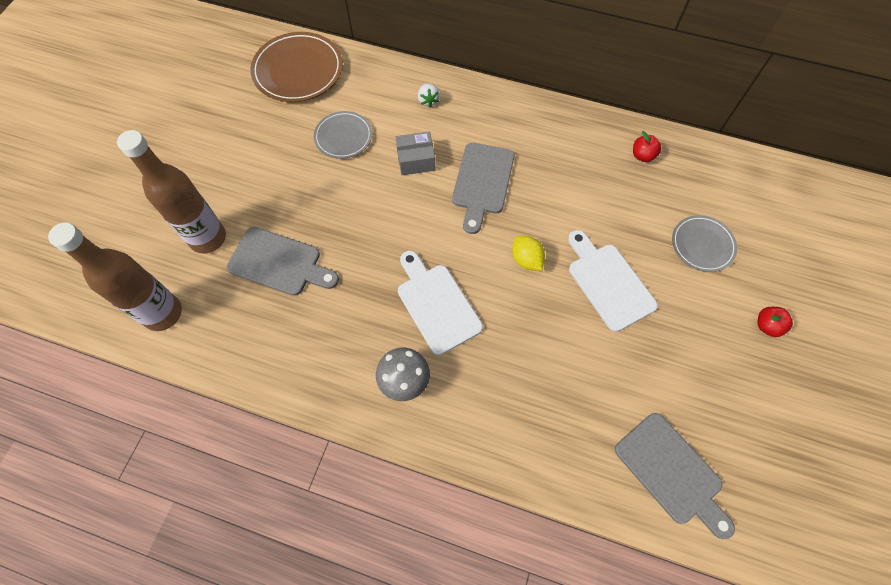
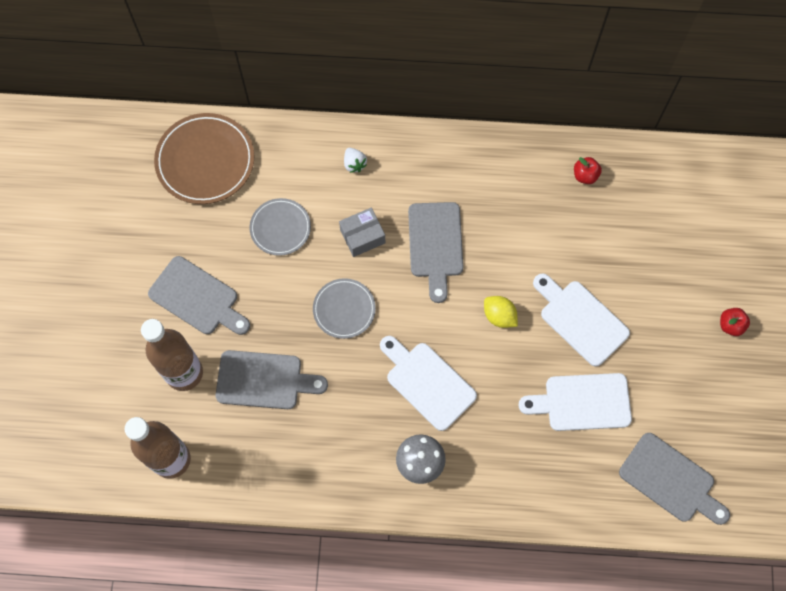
camera: 15 degrees left, 5 degrees up
grey plate [672,215,737,272] -> grey plate moved to [313,278,376,339]
none -> grey cutting board [148,256,250,335]
none -> white cutting board [518,373,632,431]

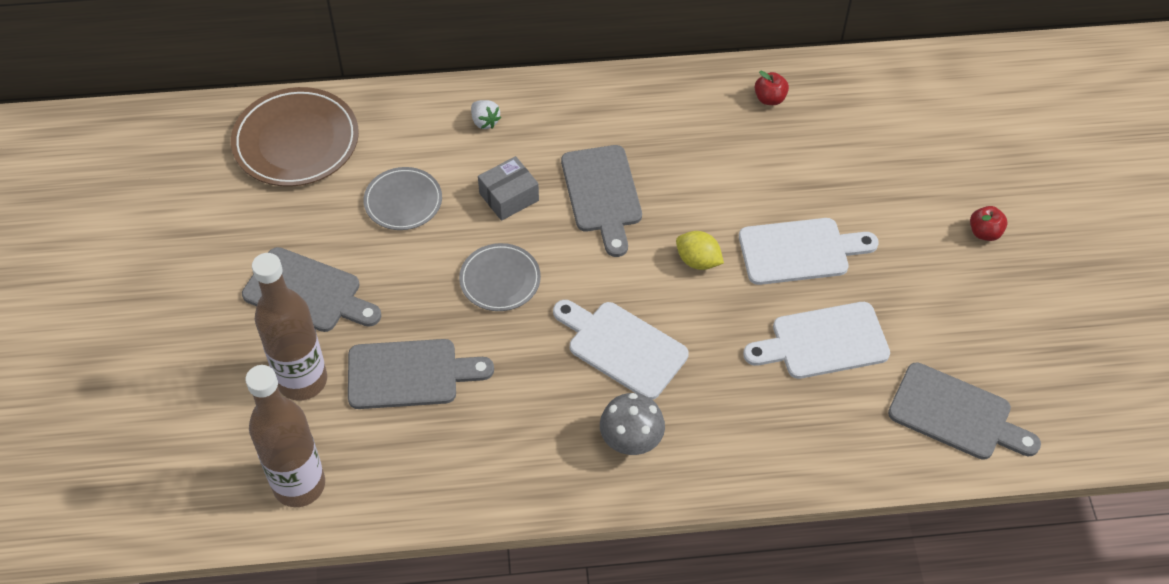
camera: 10 degrees left, 15 degrees down
white cutting board [533,273,630,367] -> white cutting board turned 135 degrees clockwise [739,218,879,285]

